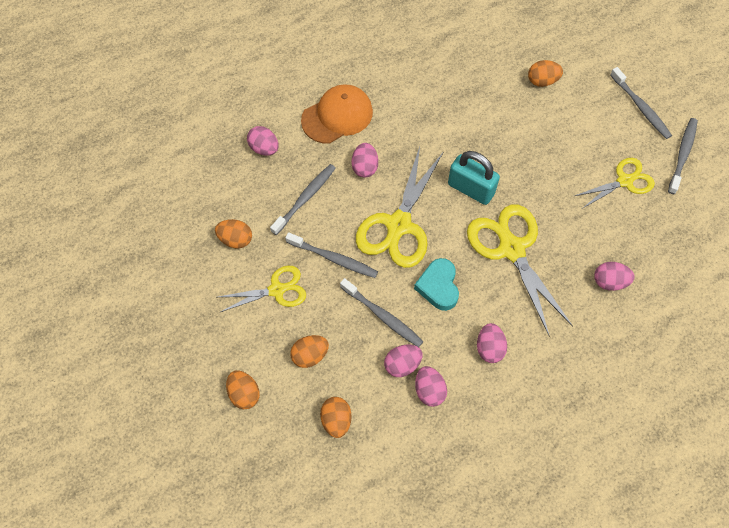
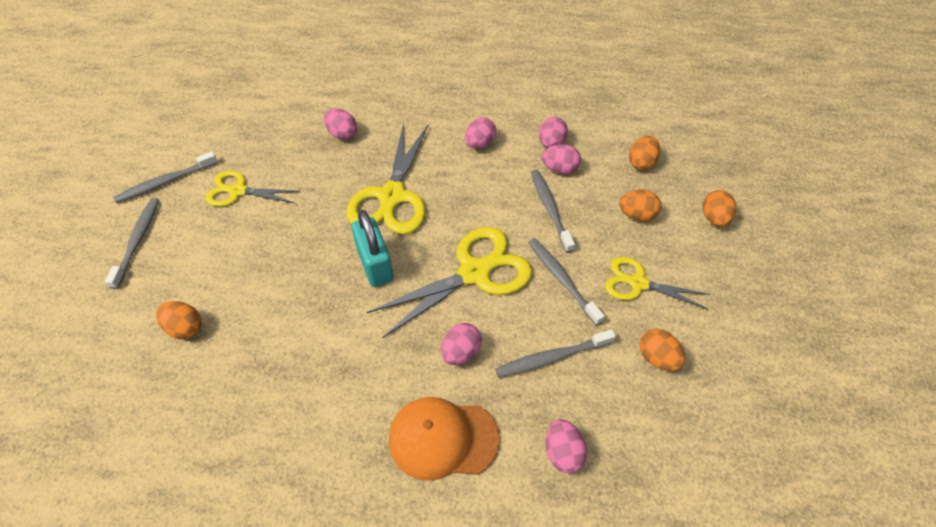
camera: 145 degrees left, 10 degrees down
turquoise heart [414,258,459,311] -> none

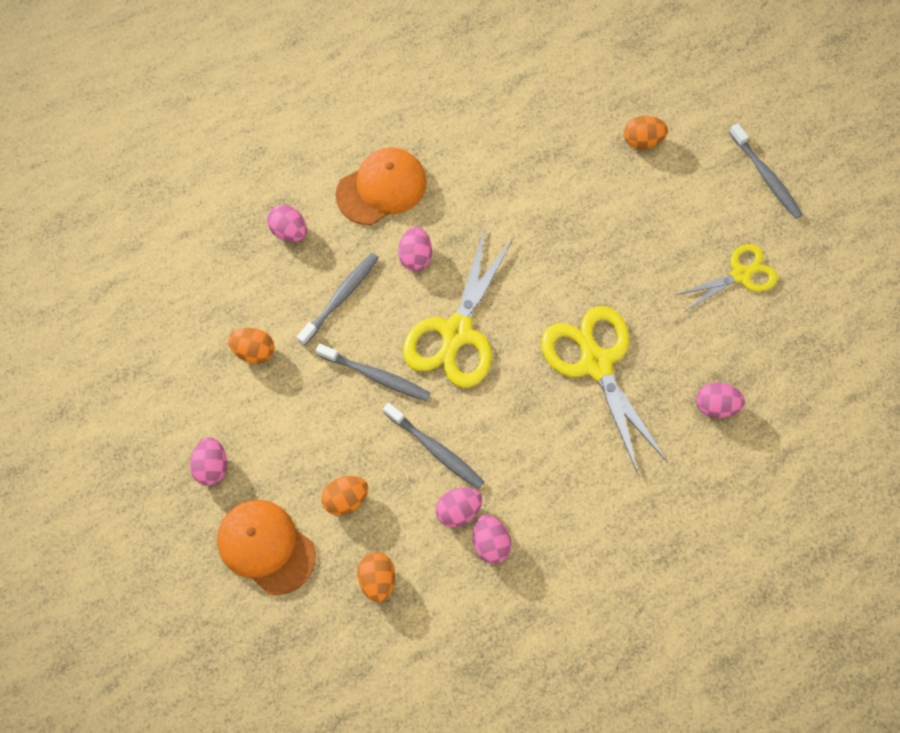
camera: 145 degrees right, 15 degrees up
grey toothbrush [113,151,218,203] -> none
turquoise padlock [351,210,394,287] -> none
pink egg [465,118,496,149] -> pink egg moved to [190,437,227,486]
yellow scissors [605,257,710,309] -> none
orange egg [703,190,736,227] -> orange cap [217,500,316,595]

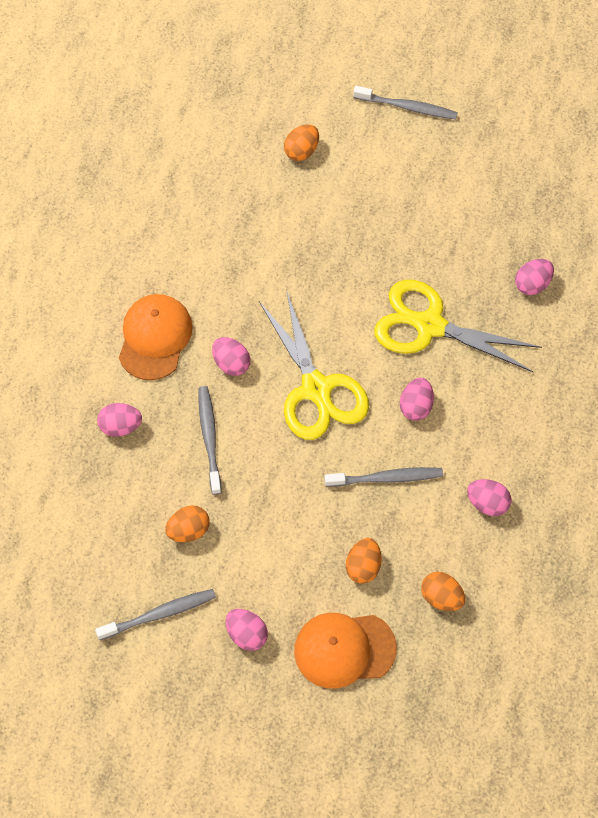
camera: 45 degrees left, 5 degrees down
grey toothbrush [316,343,430,401] -> grey toothbrush moved to [95,589,216,640]
pink egg [436,487,482,527] -> pink egg moved to [400,378,434,421]
yellow scissors [676,244,778,311] -> none

